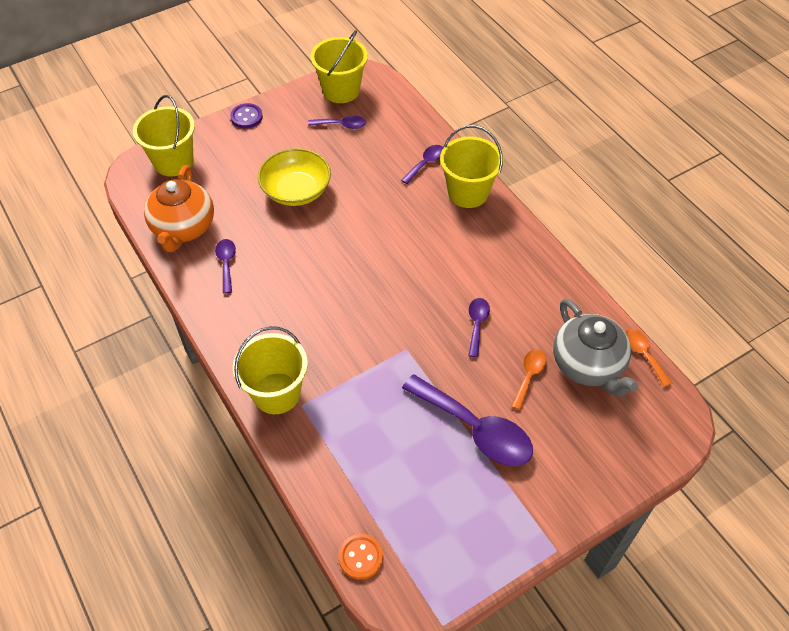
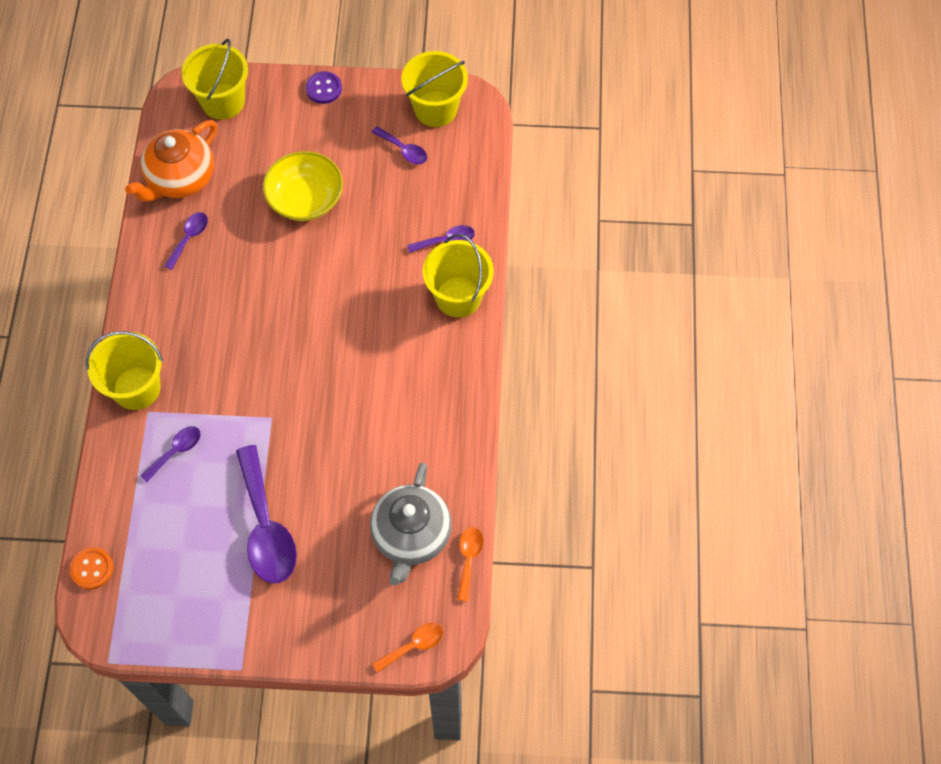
camera: 35 degrees right, 10 degrees up
purple spoon [468,298,490,358] -> purple spoon moved to [140,426,201,482]
orange spoon [511,349,546,410] -> orange spoon moved to [372,623,443,673]

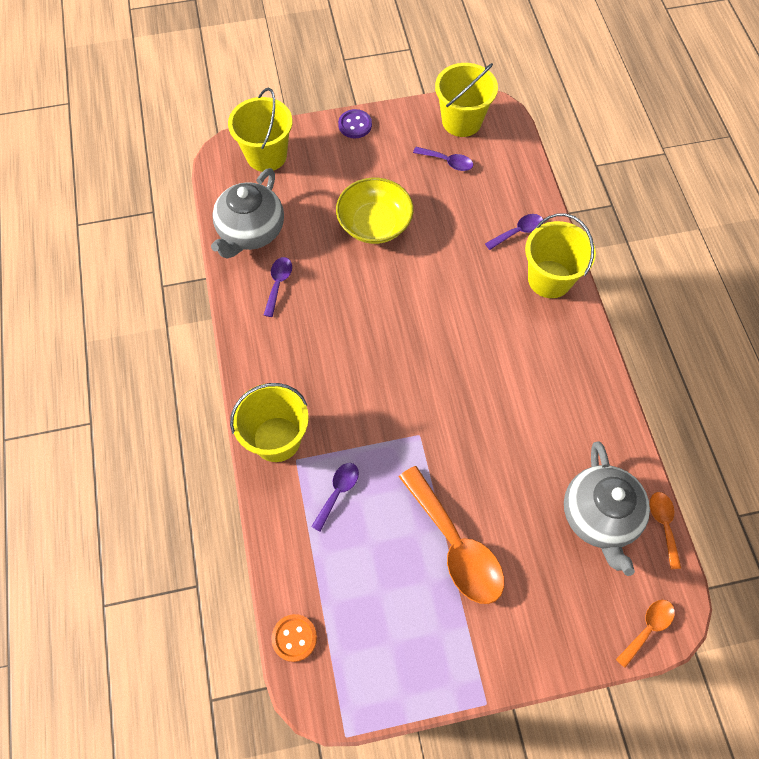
camera: 15 degrees left, 0 degrees up
orange teapot [125,120,217,202] -> grey teapot [211,168,284,259]
purple spoon [236,445,297,584] -> orange spoon [399,466,504,604]

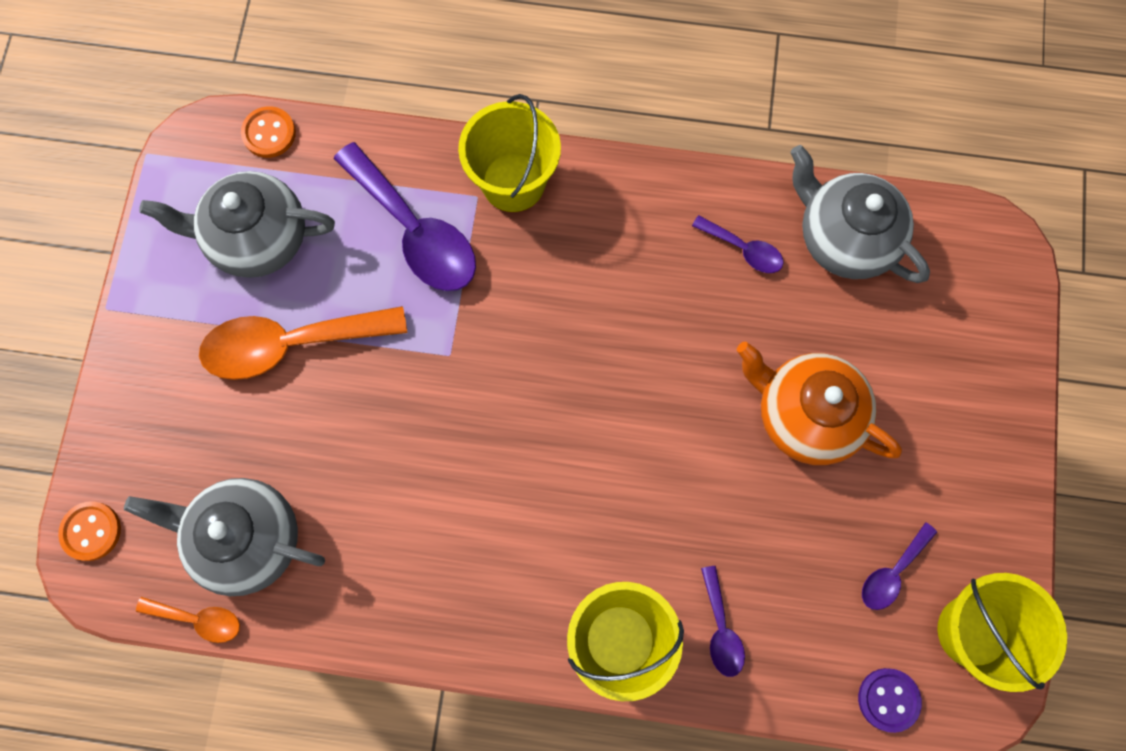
camera: 110 degrees right, 10 degrees up
yellow bucket [228,88,293,172] -> none
purple spoon [311,463,359,532] -> purple spoon [333,142,476,291], size x2.01
yellow bowl [336,178,414,244] -> orange teapot [737,341,902,465]
purple button [338,109,372,138] -> purple button moved to [858,668,922,733]
orange spoon [616,600,675,668] -> orange button [58,501,121,561]
none -> grey teapot [139,171,335,278]

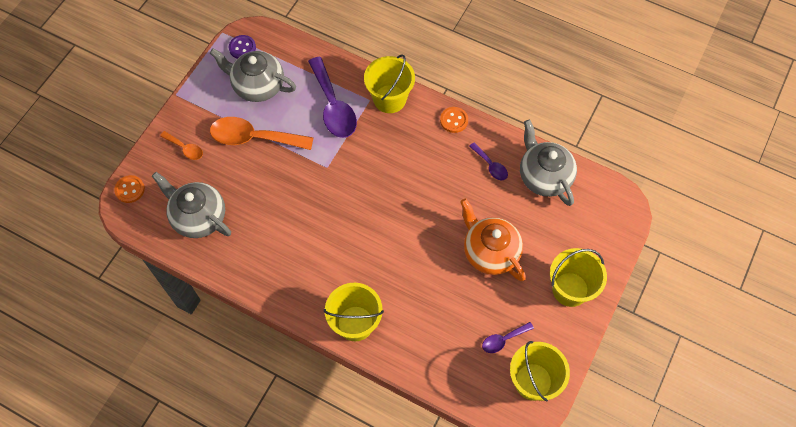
camera: 20 degrees right, 10 degrees down
orange spoon [136,597,240,643] -> orange spoon moved to [160,131,203,160]
orange button [241,106,296,158] -> orange button moved to [440,107,468,133]
purple spoon [701,566,745,677] -> none
purple button [858,668,922,733] -> purple button moved to [229,35,256,59]
none -> yellow bucket [550,248,607,307]

